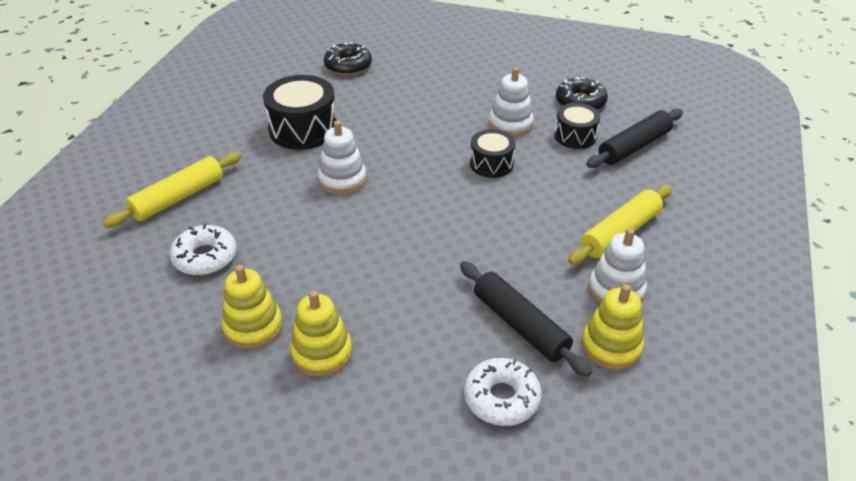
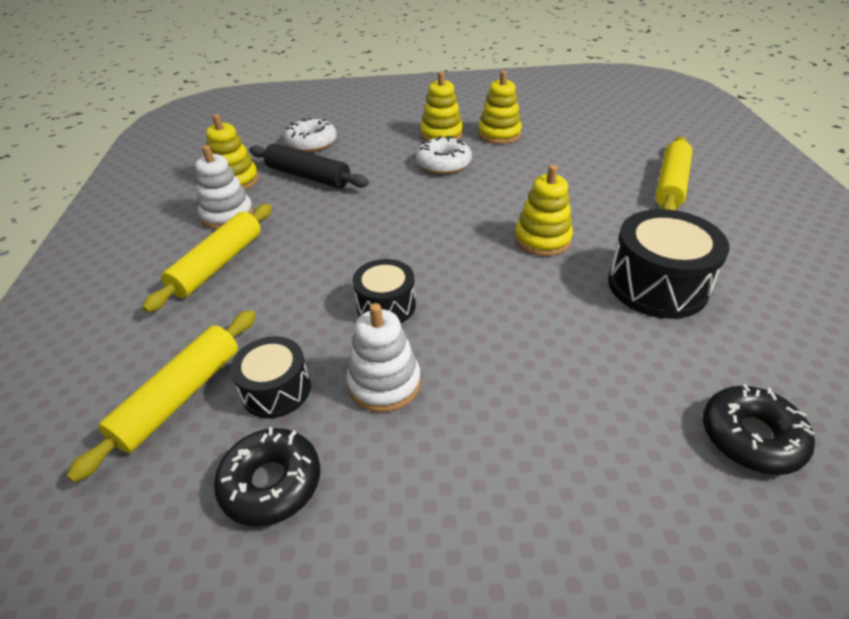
camera: 160 degrees right, 0 degrees up
white donut [170,224,237,275] -> white donut moved to [416,136,472,174]
white stacking toy [318,121,367,195] -> yellow stacking toy [515,165,573,256]
black rolling pin [586,108,683,168] -> yellow rolling pin [66,310,256,482]

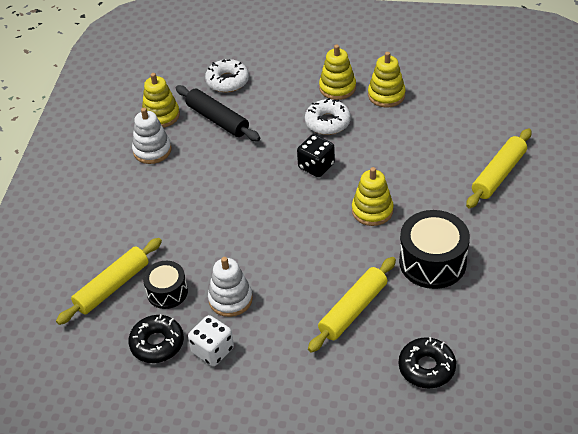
camera: 15 degrees right, 5 degrees up
yellow rolling pin [142,204,272,313] -> yellow rolling pin moved to [308,257,396,353]
black drum [352,259,416,323] -> none
none -> white dice [188,315,234,366]
none -> black dice [297,134,335,177]

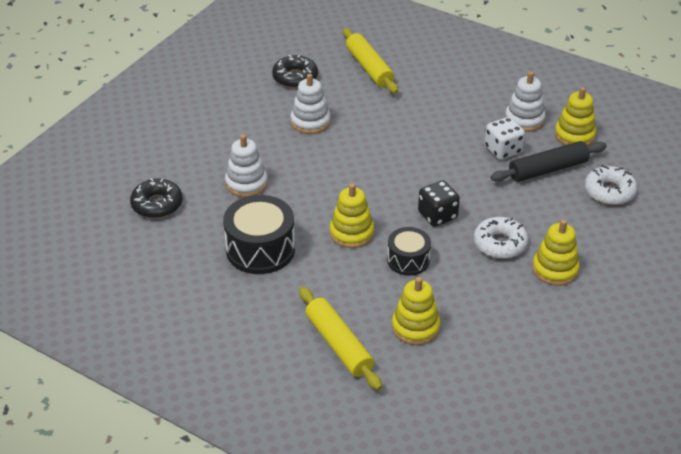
camera: 110 degrees right, 5 degrees down
black drum [143,261,188,309] -> black drum moved to [387,227,431,276]
white dice [188,315,234,366] -> white dice moved to [485,117,525,160]
yellow rolling pin [308,257,396,353] -> white stacking toy [225,134,268,197]
yellow stacking toy [368,52,406,107] -> yellow stacking toy moved to [392,277,440,345]

